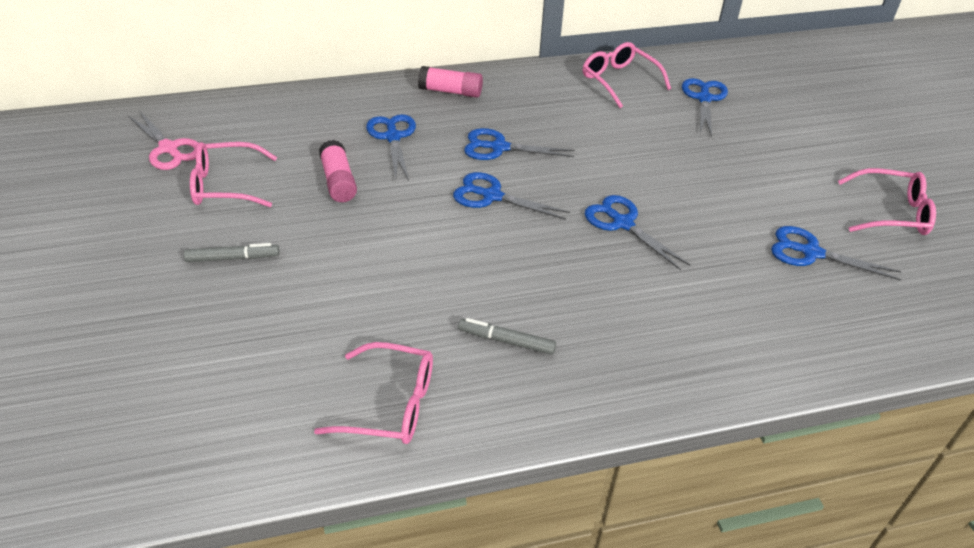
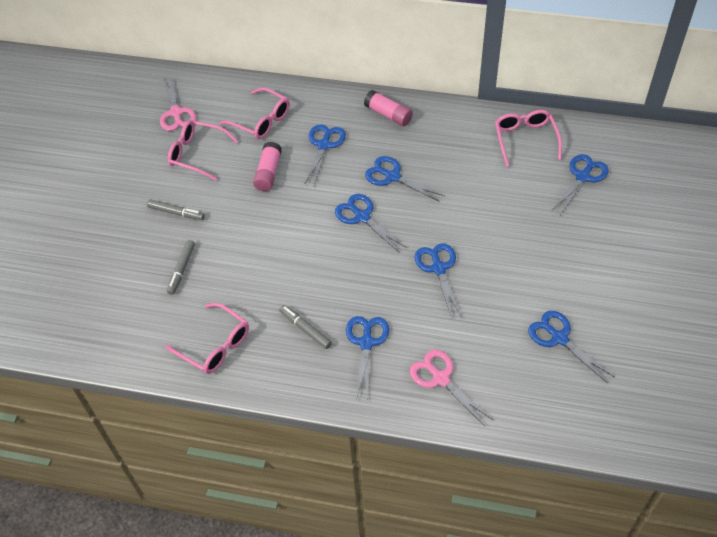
camera: 30 degrees right, 10 degrees up
pink glasses [838,168,936,235] -> pink glasses moved to [220,87,290,139]
none -> grey marker [167,240,195,295]
none -> blue scissors [346,316,389,399]
none -> pink scissors [410,350,493,426]

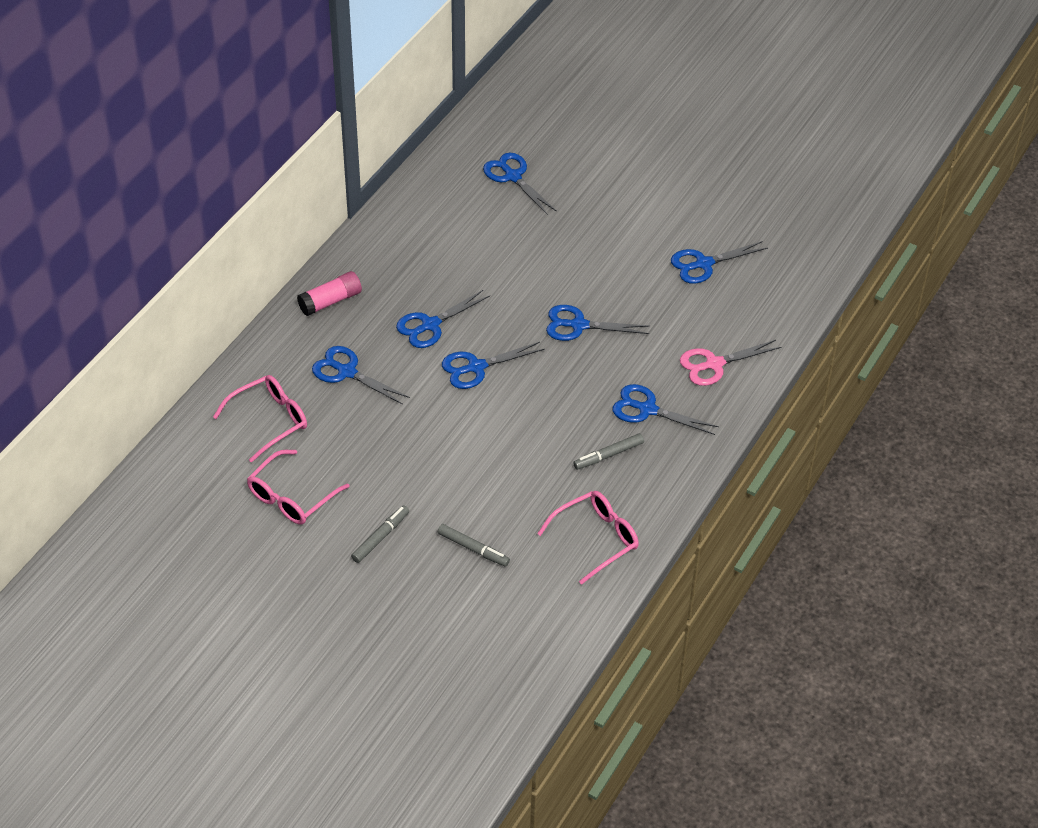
camera: 75 degrees left, 5 degrees down
pink scissors [160,77,196,131] -> none
pink glue stick [253,141,282,191] -> none
pink glasses [495,110,562,167] -> none

